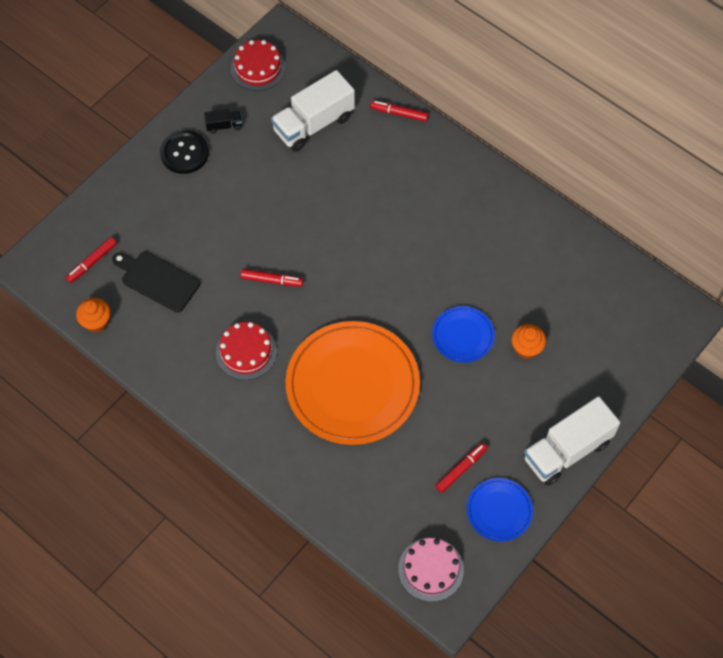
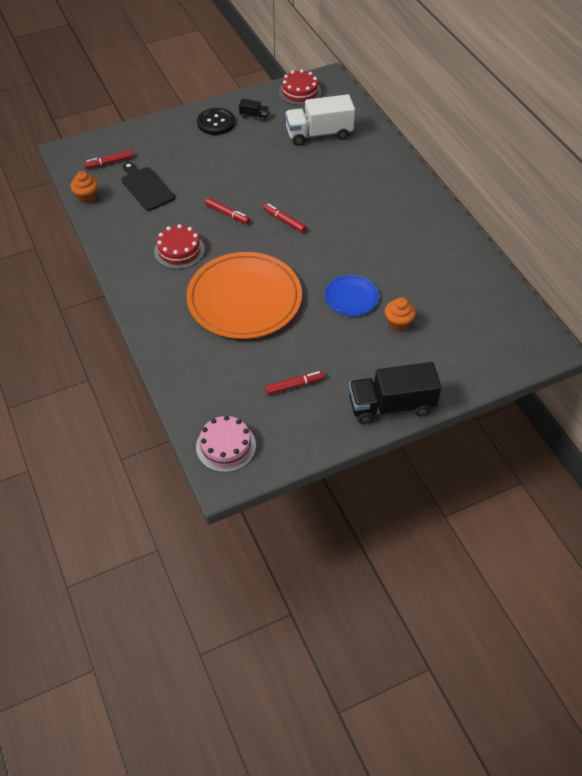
camera: 25 degrees right, 10 degrees down
red marker [370,101,429,122] -> red marker moved to [263,203,307,233]
blue plate [467,478,533,542] -> none
white truck [524,396,620,485] -> black truck [349,362,442,424]

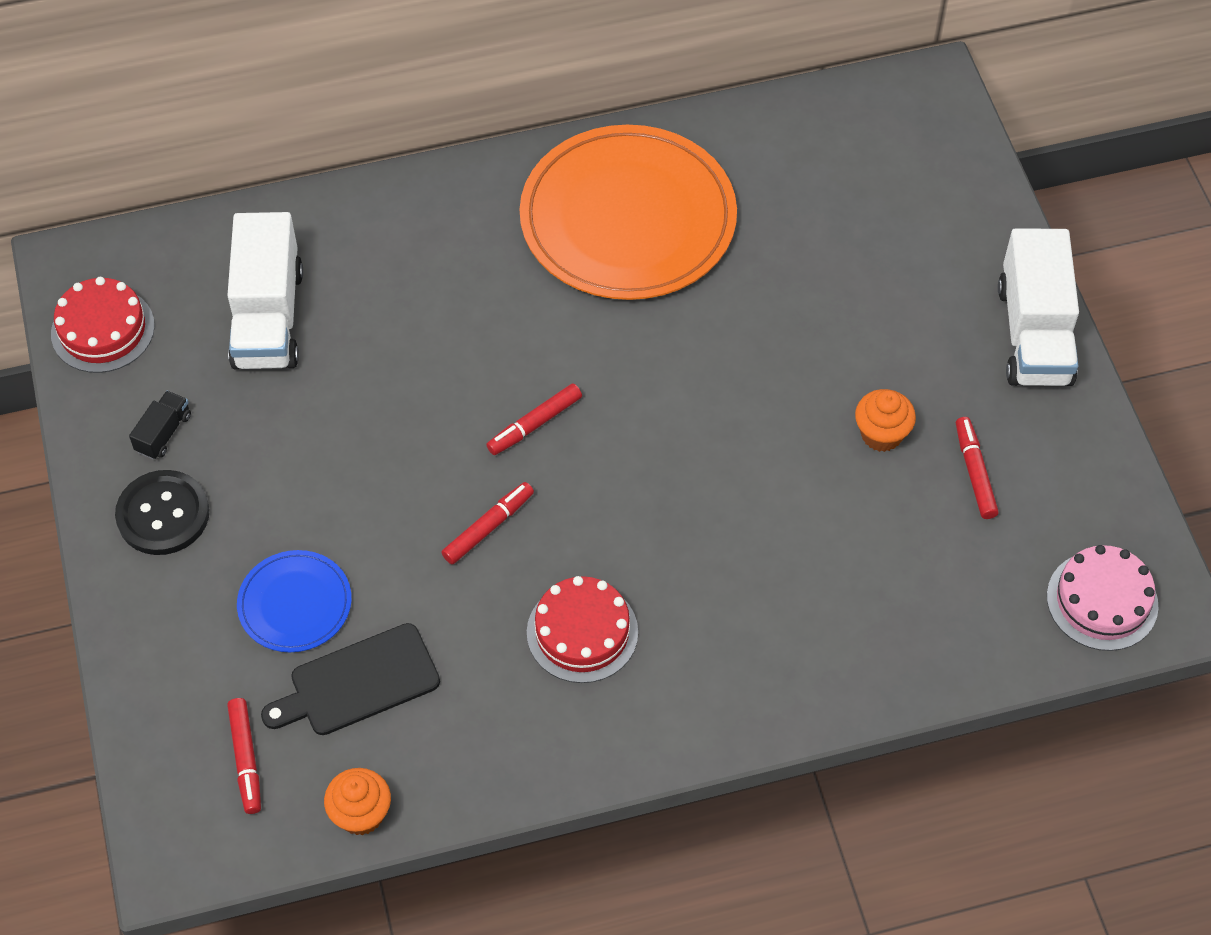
camera: 80 degrees left, 5 degrees up
orange plate [187,252,302,339] -> orange plate moved to [520,125,737,300]
blue plate [325,275,379,316] -> blue plate moved to [237,550,352,652]
black truck [349,362,442,424] -> white truck [998,228,1079,386]
orange cupcake [385,297,416,331] -> orange cupcake moved to [855,389,916,452]

